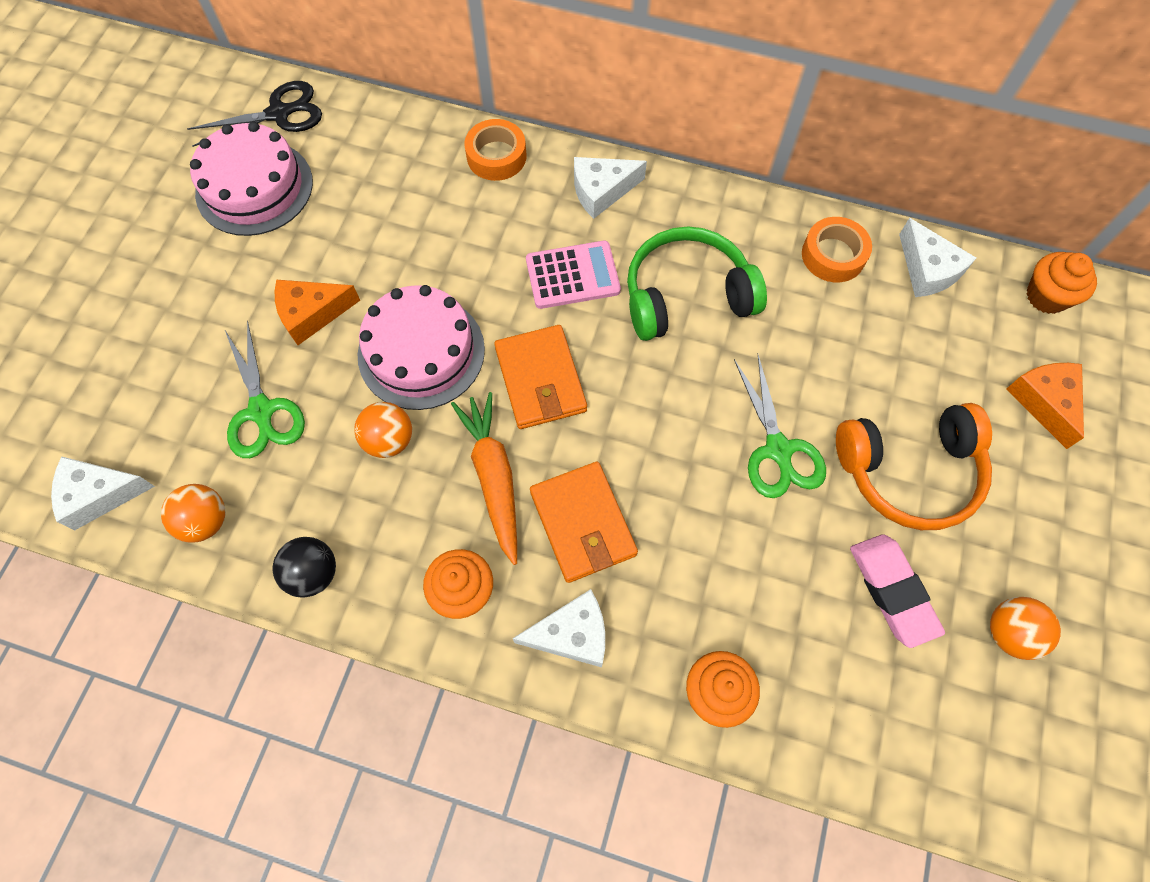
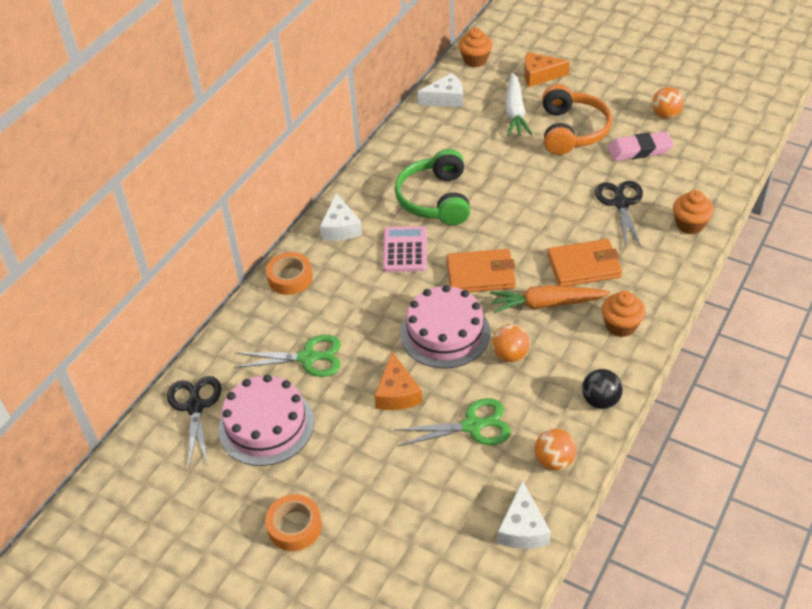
camera: 75 degrees left, 20 degrees down
white cheese [512,589,605,667] -> none
green scissors [734,355,826,498] -> green scissors moved to [234,335,341,377]
orange tape [802,217,872,282] -> orange tape moved to [265,494,322,551]
none -> white carrot [505,73,532,136]
none -> black scissors [595,181,643,249]

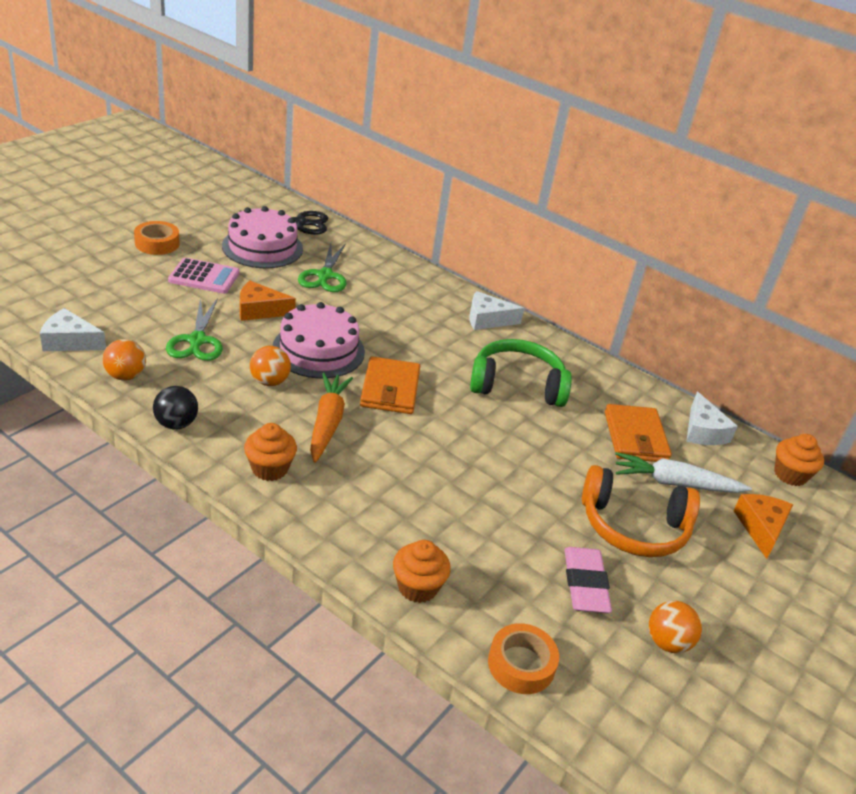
camera: 90 degrees right, 10 degrees down
orange tape [266,252,313,295] -> orange tape moved to [488,623,559,694]
pink calculator [383,226,427,272] -> pink calculator moved to [168,258,240,294]
orange wallet [547,239,622,286] -> orange wallet moved to [605,404,672,462]
black scissors [595,181,643,249] -> none

